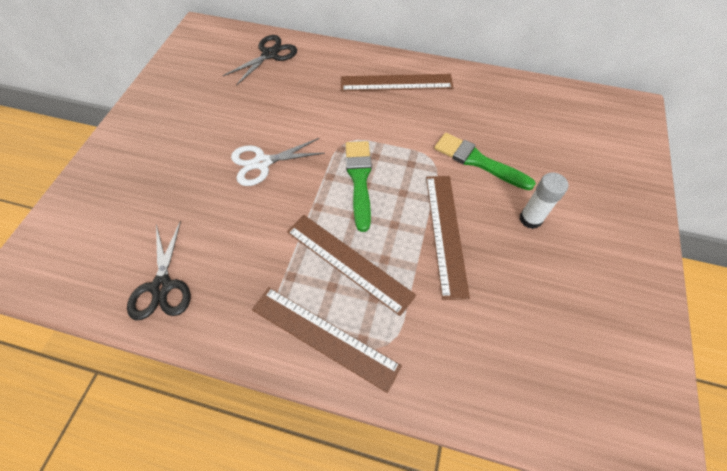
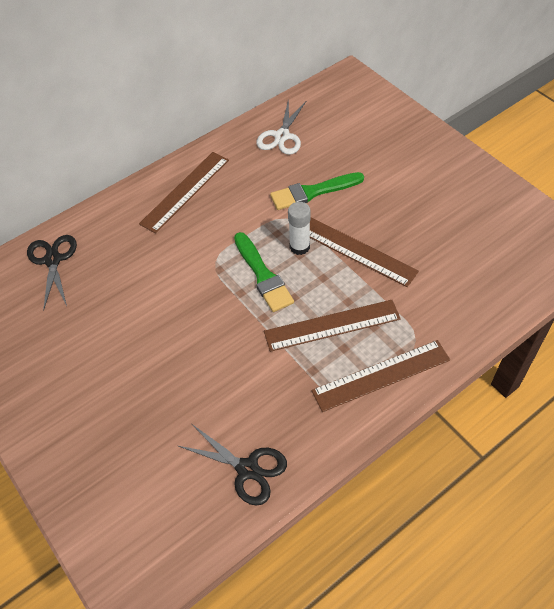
camera: 50 degrees left, 5 degrees down
white scissors [231,138,325,186] -> white scissors moved to [256,98,306,155]
green brush [346,141,372,232] -> green brush turned 150 degrees counterclockwise [234,232,294,312]
white glue stick [519,172,568,229] -> white glue stick moved to [288,202,311,255]

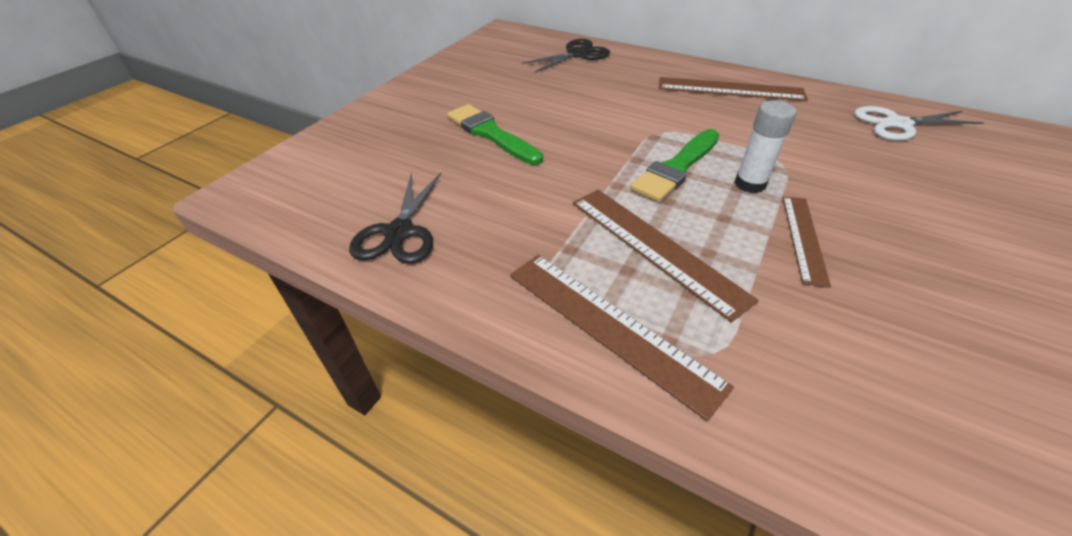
camera: 65 degrees right, 10 degrees down
green brush [270,172,364,210] -> green brush moved to [447,104,543,165]
brown ruler [310,217,419,287] -> brown ruler [782,196,831,288], size x0.64

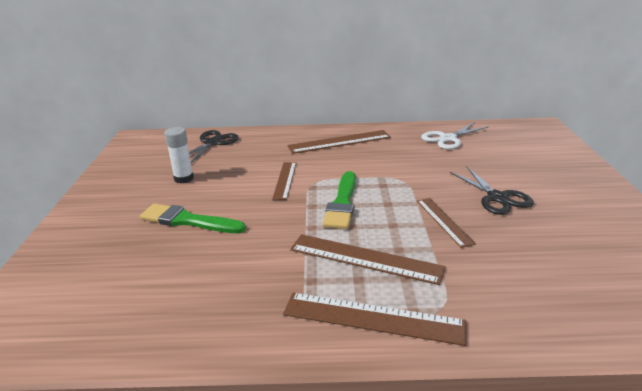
camera: 30 degrees left, 15 degrees down
black scissors [349,172,441,264] -> black scissors moved to [450,167,534,215]
white glue stick [735,100,797,193] -> white glue stick moved to [164,127,194,184]
none -> brown ruler [272,162,296,200]

